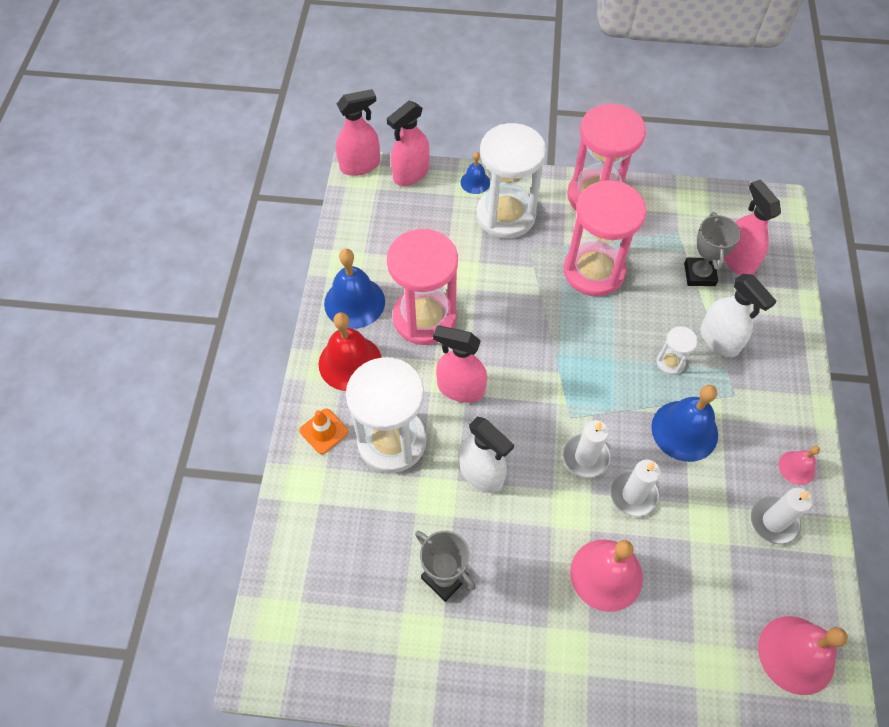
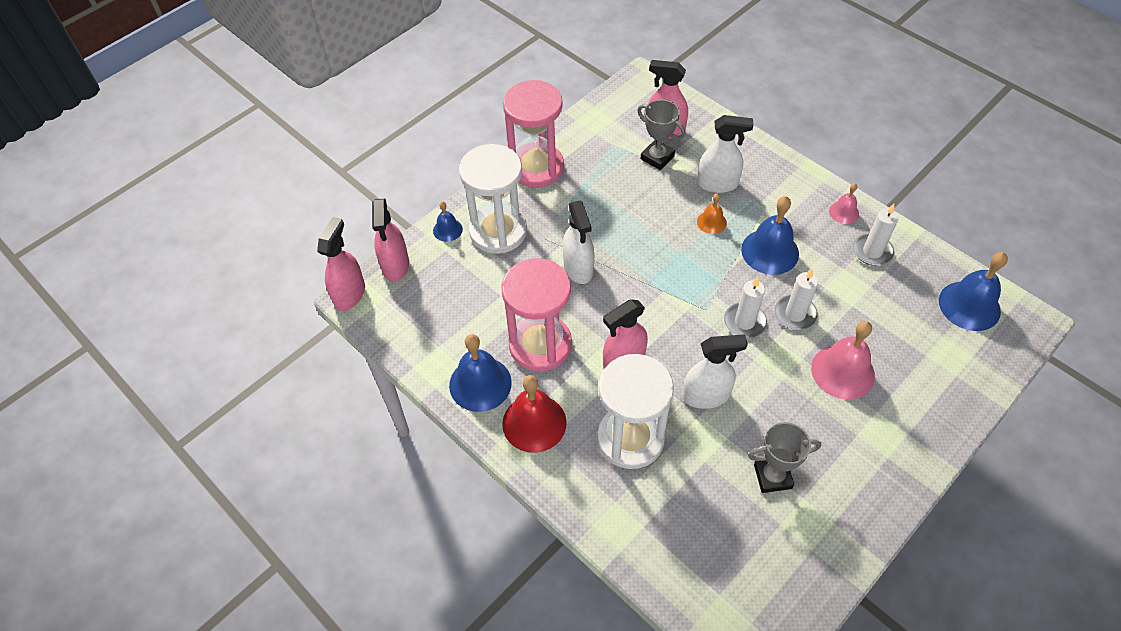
camera: 50 degrees left, 5 degrees down
orange traffic cone [300,408,349,454] -> none
pink hourglass [563,180,646,296] -> none
white hourglass [656,326,698,375] -> orange bell [697,194,727,234]
pink bell [758,616,848,695] -> blue bell [939,252,1008,331]
none -> white spray bottle [563,201,594,284]

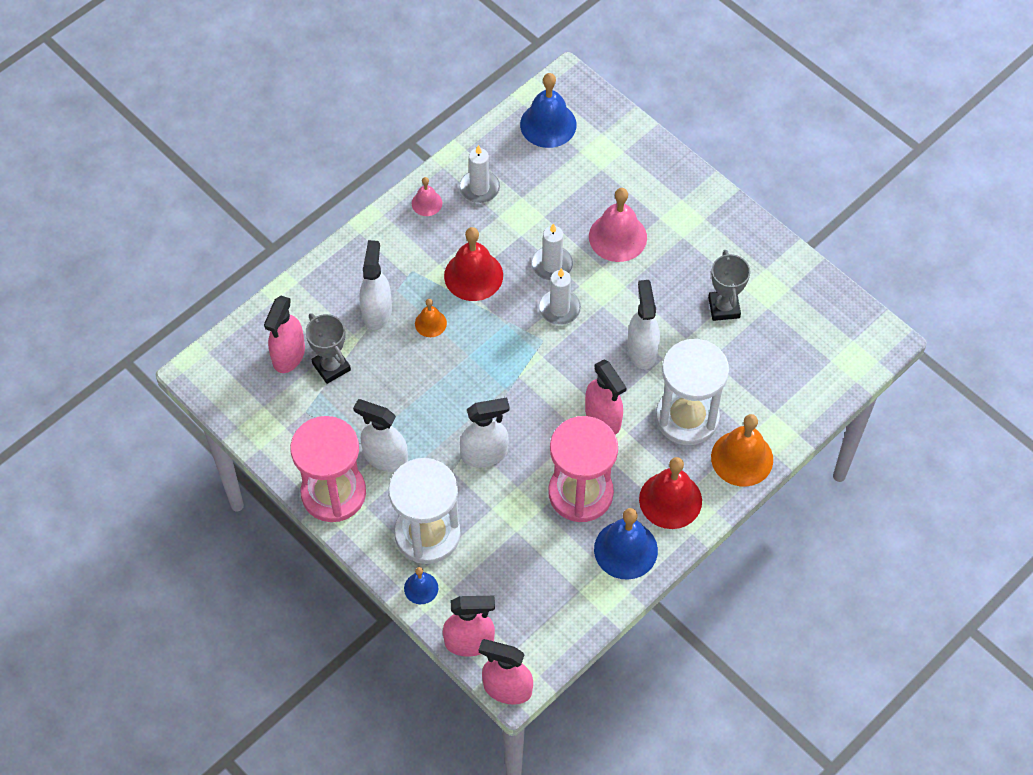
camera: 90 degrees left, 5 degrees up
grey trophy [637,99,685,170] -> grey trophy turned 75 degrees counterclockwise [306,313,351,384]
blue bell [741,196,799,275] -> red bell [444,227,503,301]
none -> white spray bottle [353,399,408,472]
none -> orange bell [711,414,773,487]

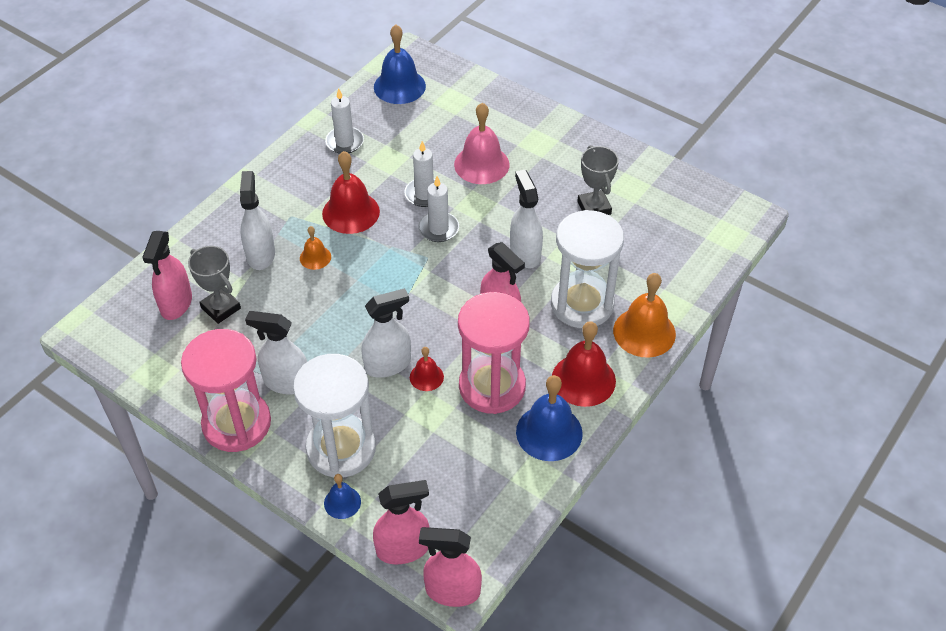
camera: 10 degrees left, 10 degrees down
pink bell [412,177,442,216] -> none
none -> red bell [410,347,444,391]

